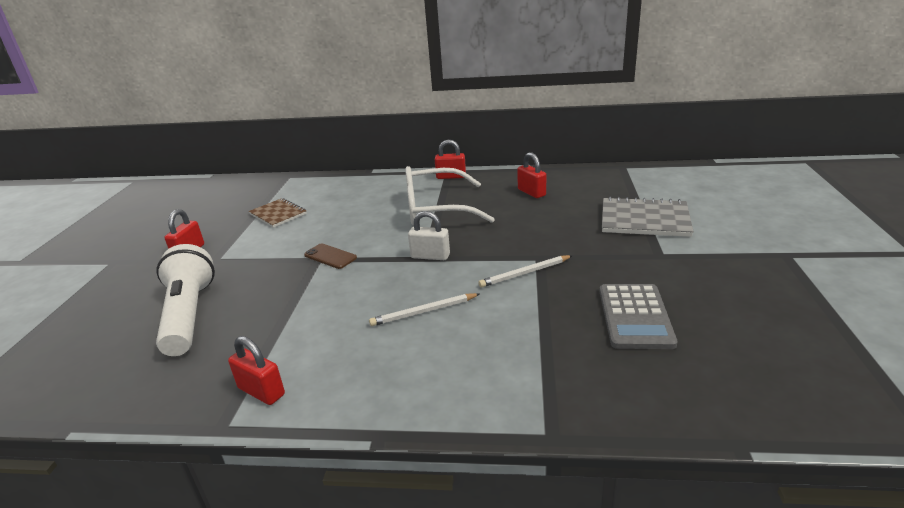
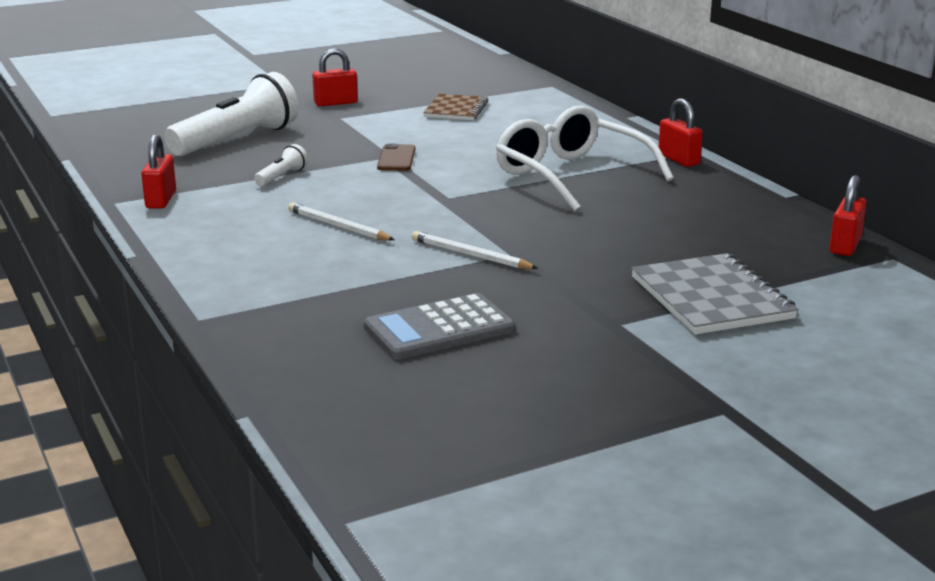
camera: 55 degrees right, 5 degrees down
white padlock [408,211,450,260] -> none
red padlock [517,152,546,198] -> red padlock moved to [829,175,867,256]
none -> white flashlight [254,144,308,186]

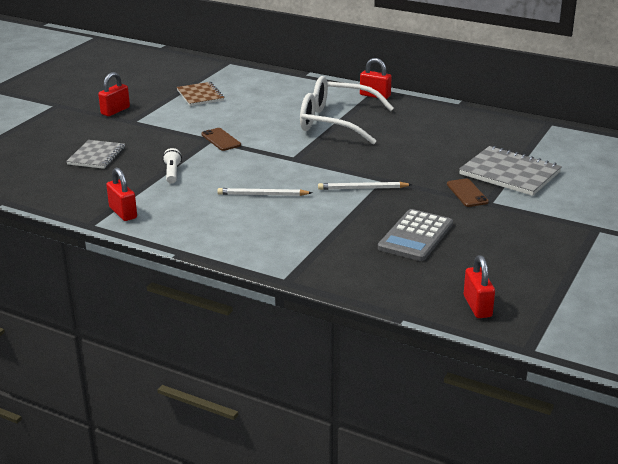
camera: 35 degrees left, 5 degrees up
white flashlight [164,72,299,156] -> grey notebook [66,140,125,169]
red padlock [829,175,867,256] -> red padlock moved to [464,255,495,318]
none -> brown phone [447,179,489,207]

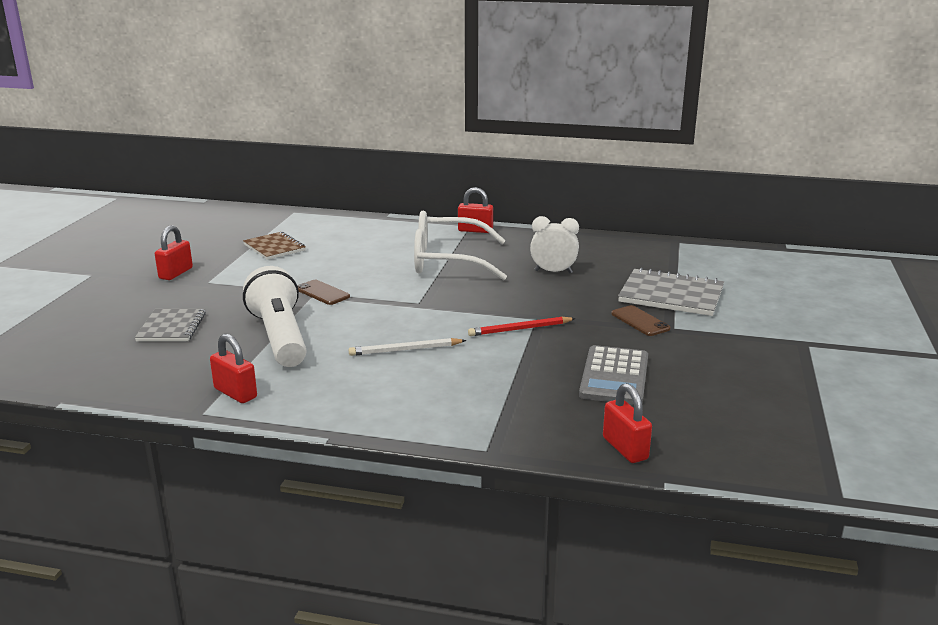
camera: 15 degrees left, 5 degrees down
white flashlight [163,148,182,184] -> white flashlight [243,266,307,367], size x2.33
white pencil [318,182,412,190] -> red pencil [468,317,576,336]
red padlock [464,255,495,318] -> red padlock moved to [603,383,652,463]
none -> white clock [530,216,579,273]

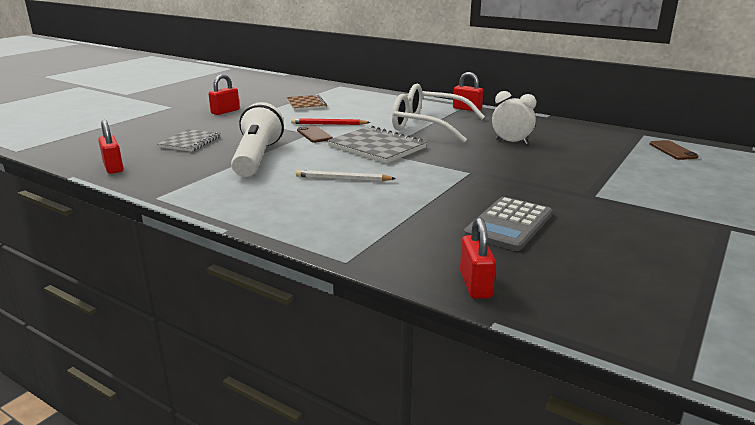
camera: 20 degrees right, 0 degrees up
red padlock [210,334,257,403] -> red padlock moved to [98,120,123,174]
red pencil [468,317,576,336] -> red pencil moved to [291,118,370,125]
brown phone [611,305,671,336] -> brown phone moved to [649,140,698,160]
grey notebook [618,268,724,316] -> grey notebook moved to [327,126,427,164]

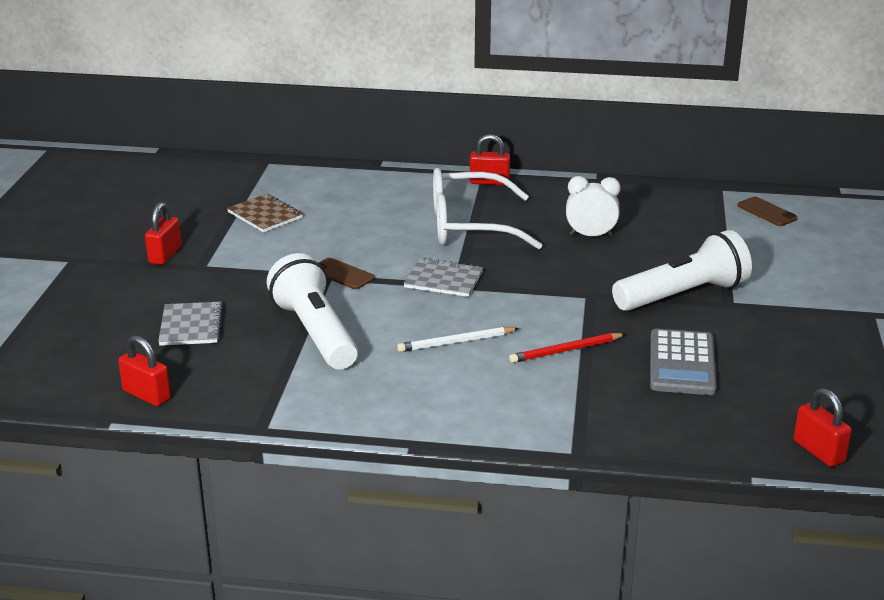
camera: 25 degrees left, 5 degrees up
red pencil [291,118,370,125] -> red pencil moved to [509,333,625,363]
grey notebook [327,126,427,164] -> grey notebook [403,258,483,297], size x0.65
red padlock [460,217,496,299] -> red padlock moved to [794,388,852,467]
none -> white flashlight [612,230,752,311]

